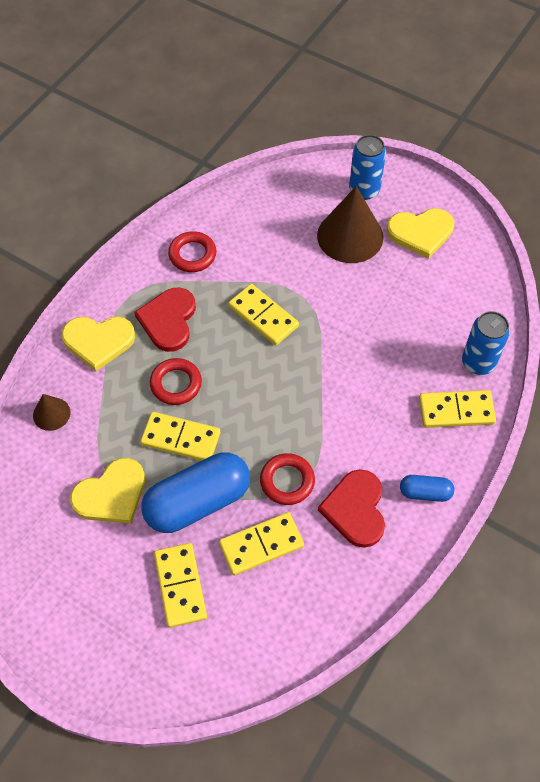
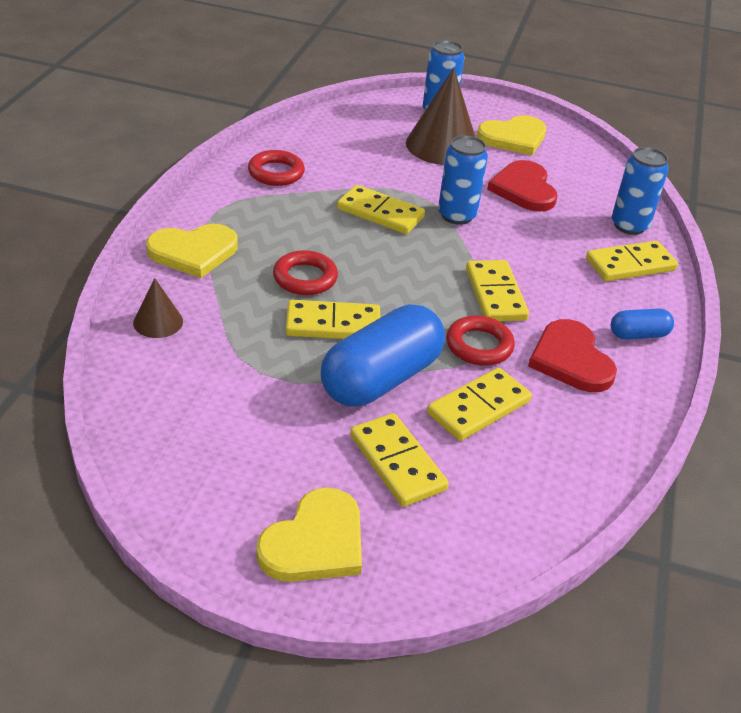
camera: 20 degrees left, 20 degrees down
yellow heart [70,458,145,524] -> yellow heart moved to [256,487,362,582]
red heart [134,287,196,352] -> red heart moved to [487,160,558,212]
none -> blue can [438,135,488,225]
none -> yellow domino [466,260,529,321]

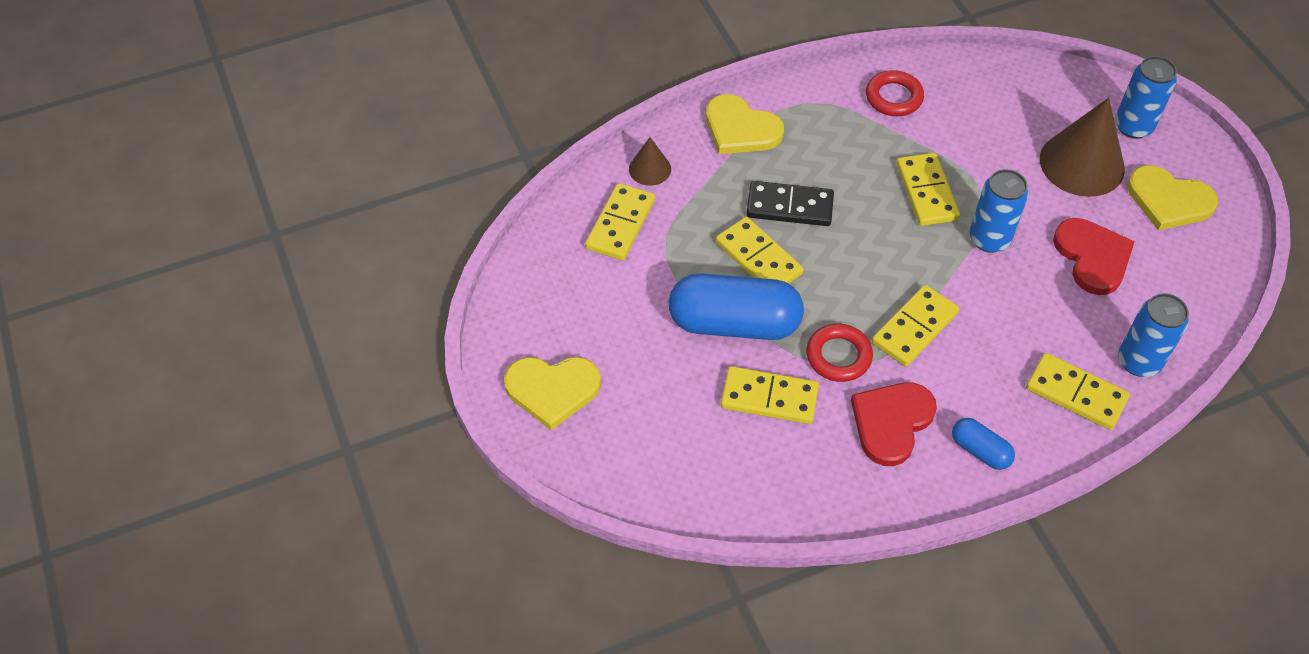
camera: 55 degrees right, 15 degrees up
red ring [273,250,338,295] -> black domino [747,181,834,226]
yellow domino [350,413,449,507] -> yellow domino moved to [585,183,655,260]
red heart [487,160,558,212] -> red heart turned 120 degrees clockwise [1053,218,1135,295]

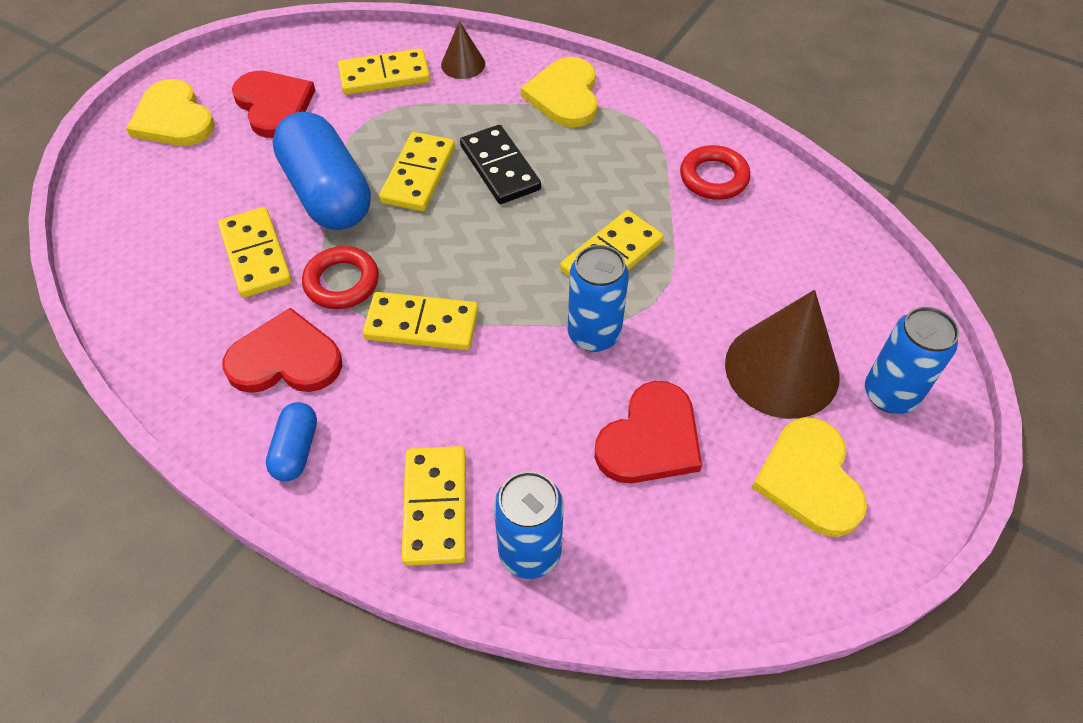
camera: 55 degrees right, 0 degrees up
none -> red heart [232,71,316,138]

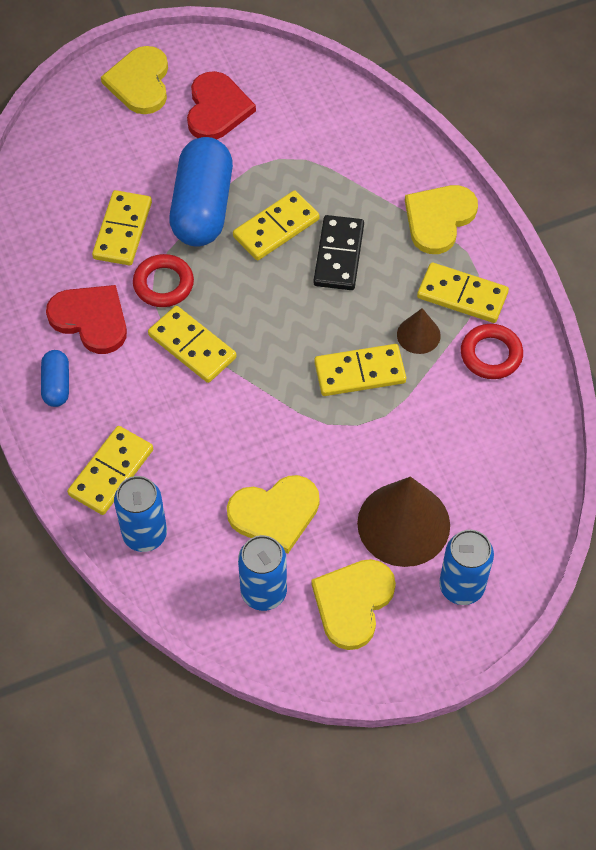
camera: 35 degrees right, 5 degrees up
blue capsule [266,402,317,481] -> blue capsule turned 45 degrees counterclockwise [41,350,69,407]
yellow domino [338,48,430,95] -> yellow domino moved to [417,263,509,323]
brown cone [441,21,485,79] -> brown cone moved to [397,308,441,354]
blue can [568,245,629,352] -> blue can moved to [238,535,287,611]
red heart [595,381,702,483] -> yellow heart [227,475,320,553]

